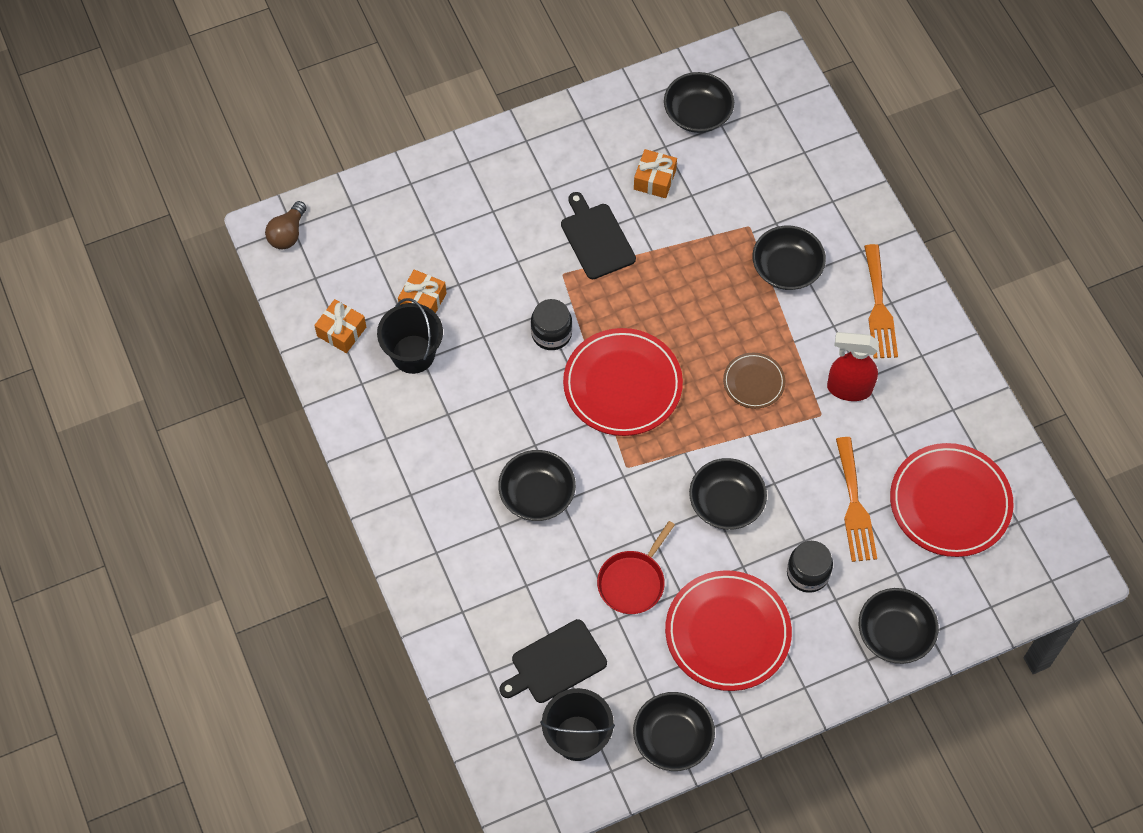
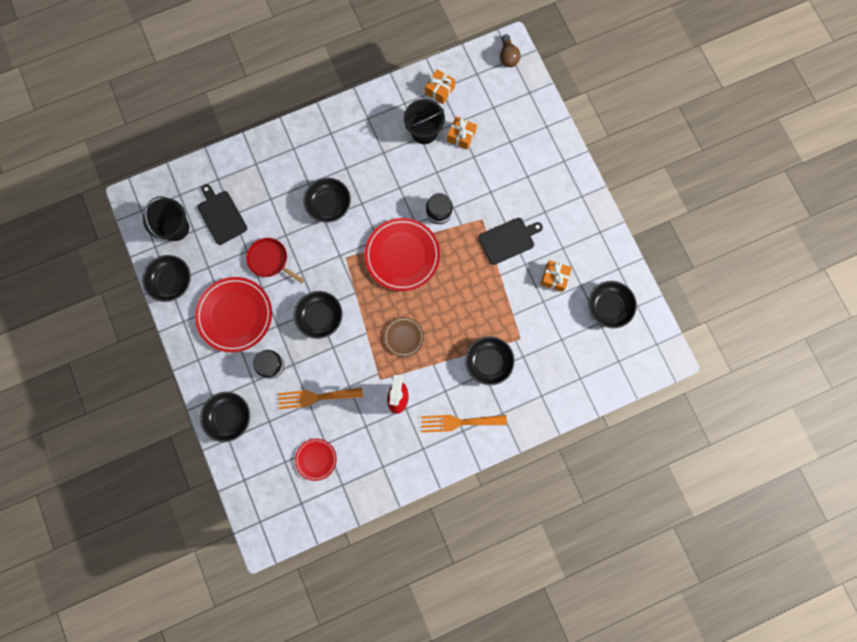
camera: 90 degrees right, 15 degrees up
brown light bulb [265,201,306,249] -> brown light bulb turned 120 degrees counterclockwise [500,34,521,67]
red plate [890,443,1014,557] -> red plate [295,439,337,481], size x0.52

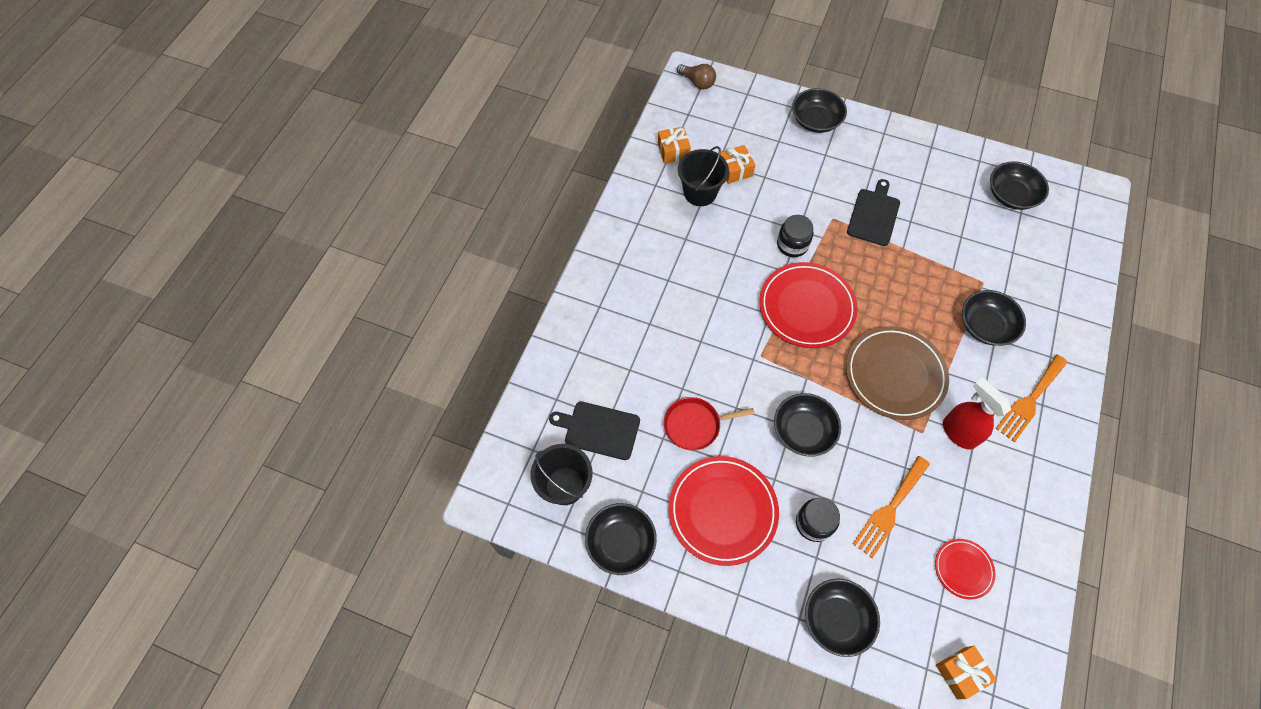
camera: 45 degrees left, 15 degrees down
black bowl [304,178,351,223] -> black bowl moved to [792,88,847,133]
brown plate [384,317,424,357] -> brown plate [846,326,949,420], size x1.92
orange gift [540,260,572,292] -> orange gift moved to [936,646,997,700]

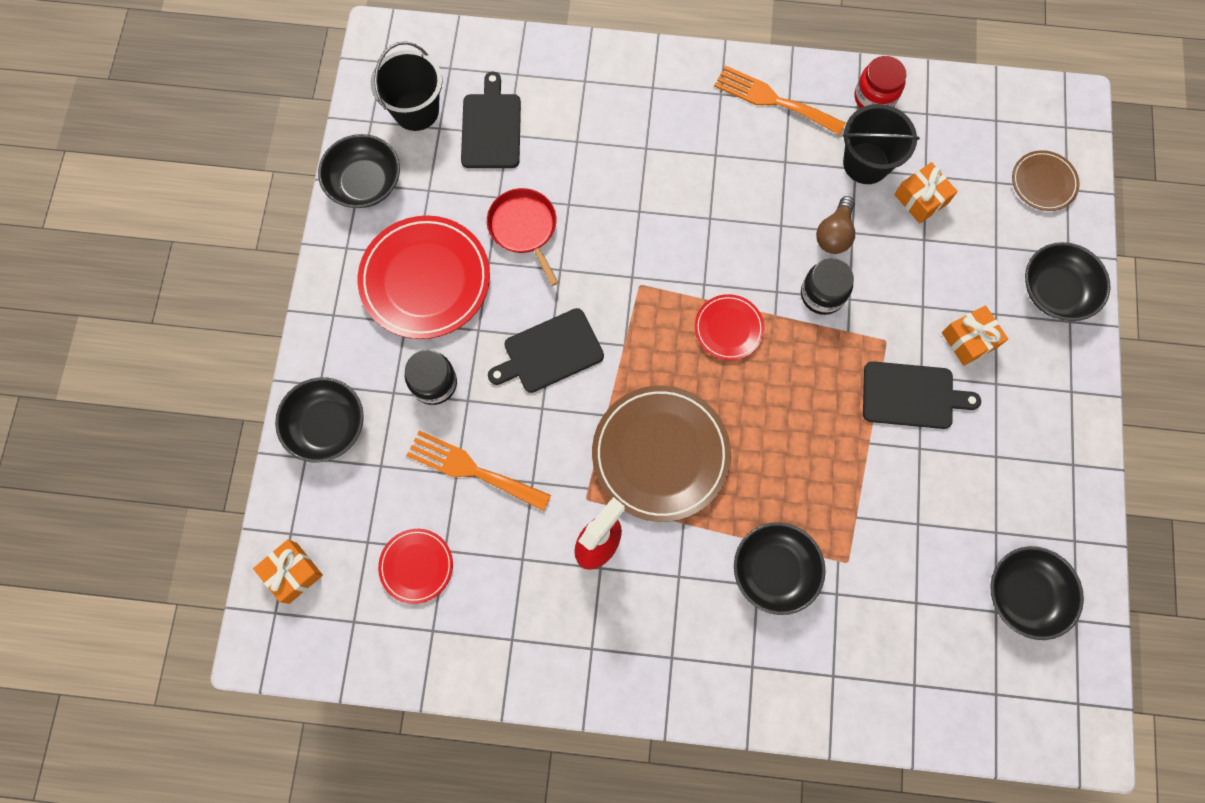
camera: 75 degrees right, 10 degrees up
orange gift [658,127,691,164] -> orange gift moved to [942,305,1008,366]
brown light bulb [677,64,716,90] -> brown light bulb moved to [816,196,855,254]
red plate [759,262,858,348] -> red plate [695,294,764,360], size x0.52
black bowl [774,393,841,457] -> black cutting board [488,308,604,393]
orange fork [996,355,1067,442] -> orange fork moved to [714,65,845,135]
none -> red jar [855,56,907,108]
none -> brown plate [1012,150,1080,211]

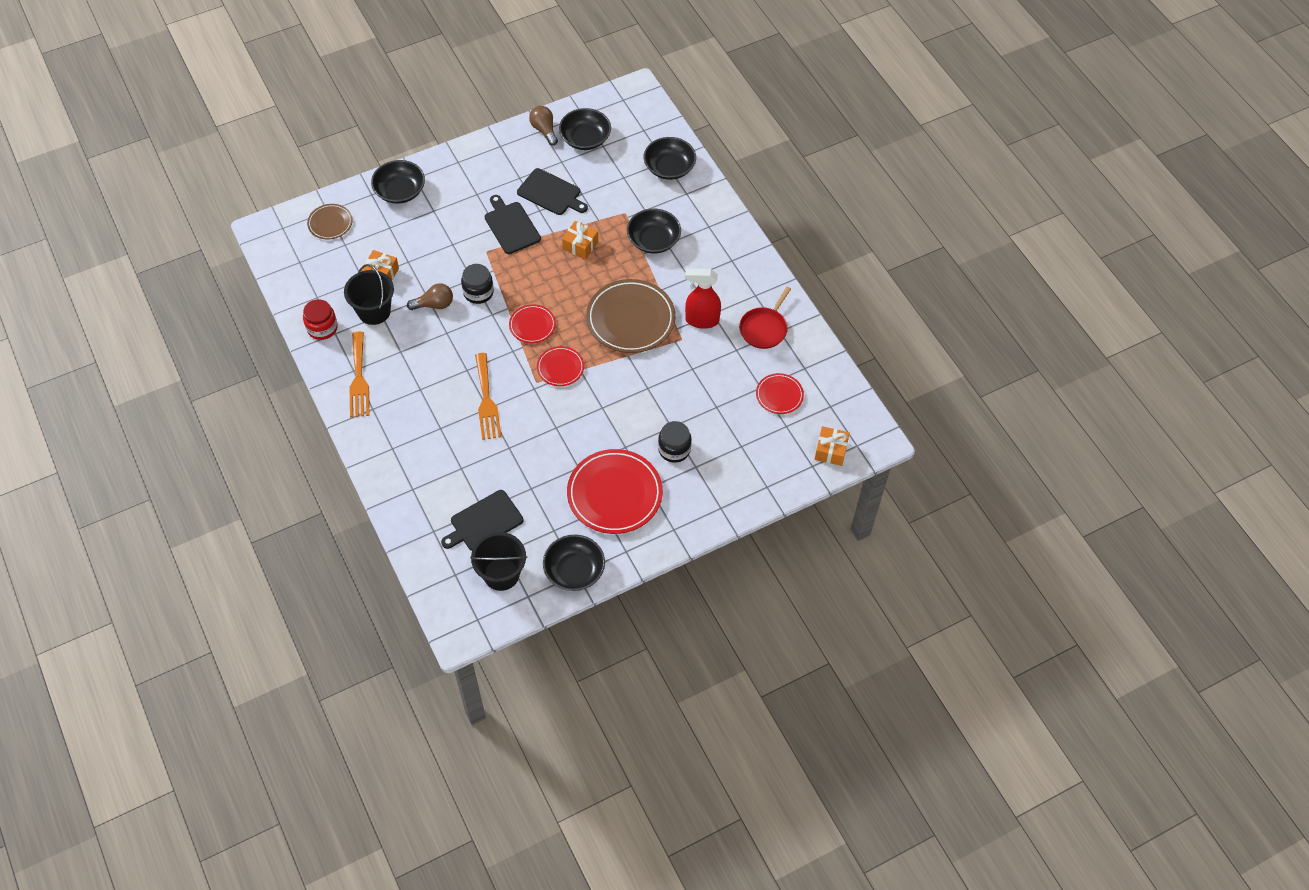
camera: 125 degrees left, 15 degrees down
black bowl [275,377,364,462] -> black bowl moved to [644,137,696,180]
orange fork [406,431,551,511] -> orange fork moved to [475,353,501,440]
red pan [487,188,559,286] -> red pan moved to [739,287,791,349]
black cutting board [488,308,604,393] -> black cutting board moved to [517,168,588,215]
orange gift [942,305,1008,366] -> orange gift moved to [562,221,598,260]
none -> brown light bulb [529,106,558,146]
none -> red plate [537,346,584,386]

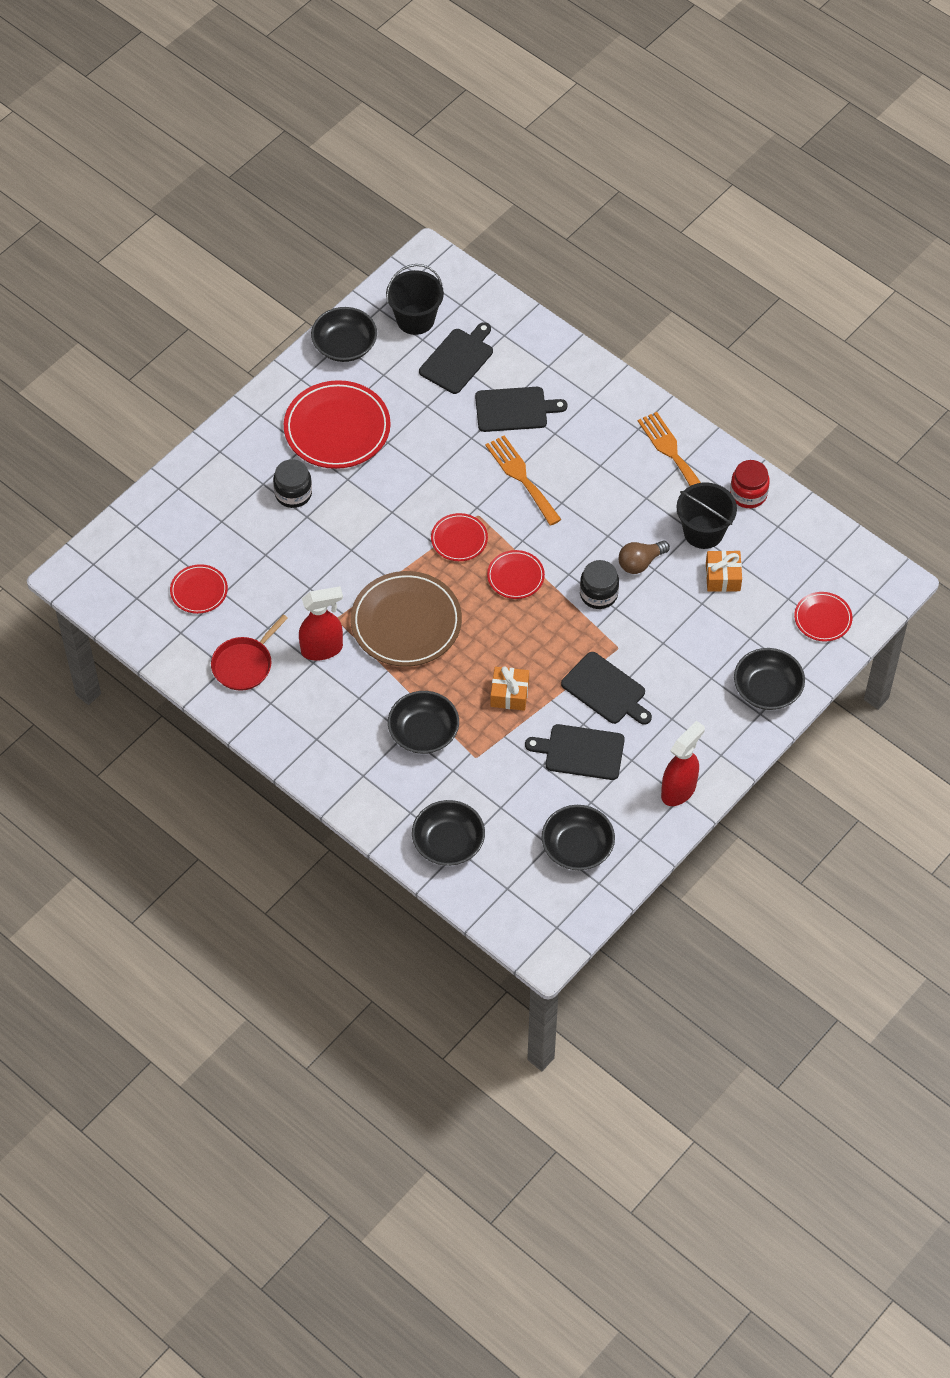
camera: 160 degrees right, 0 degrees up
brown plate [307,204,353,239] -> red plate [794,592,852,642]
brown light bulb [529,106,558,146] -> none
red pan [739,287,791,349] -> red pan turned 150 degrees counterclockwise [211,614,288,691]
orange gift [815,426,850,466] -> none
none -> black cutting board [475,387,567,432]
none -> red spray bottle [661,721,705,806]

